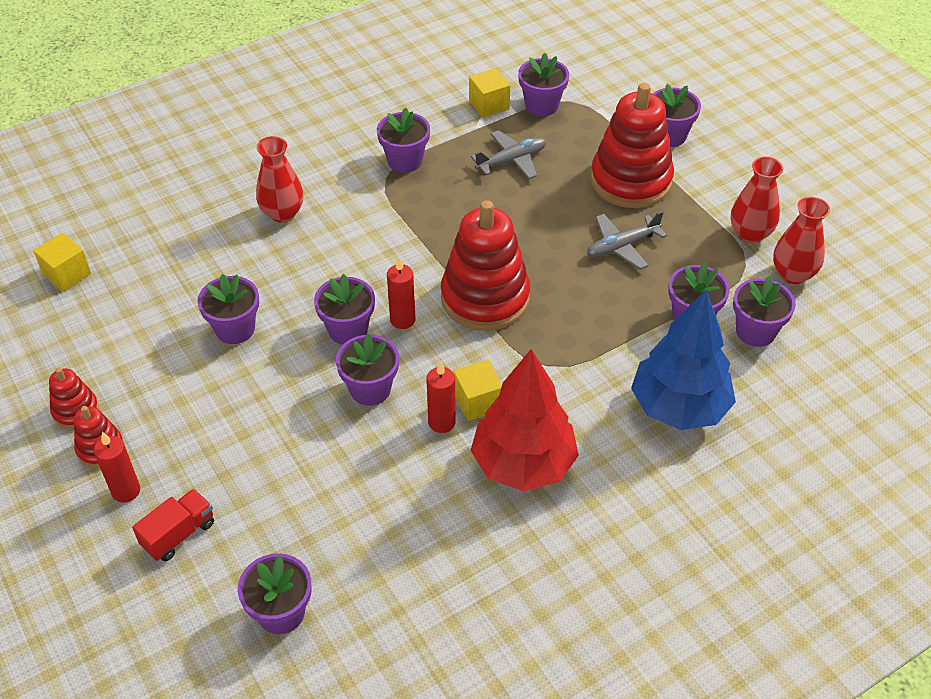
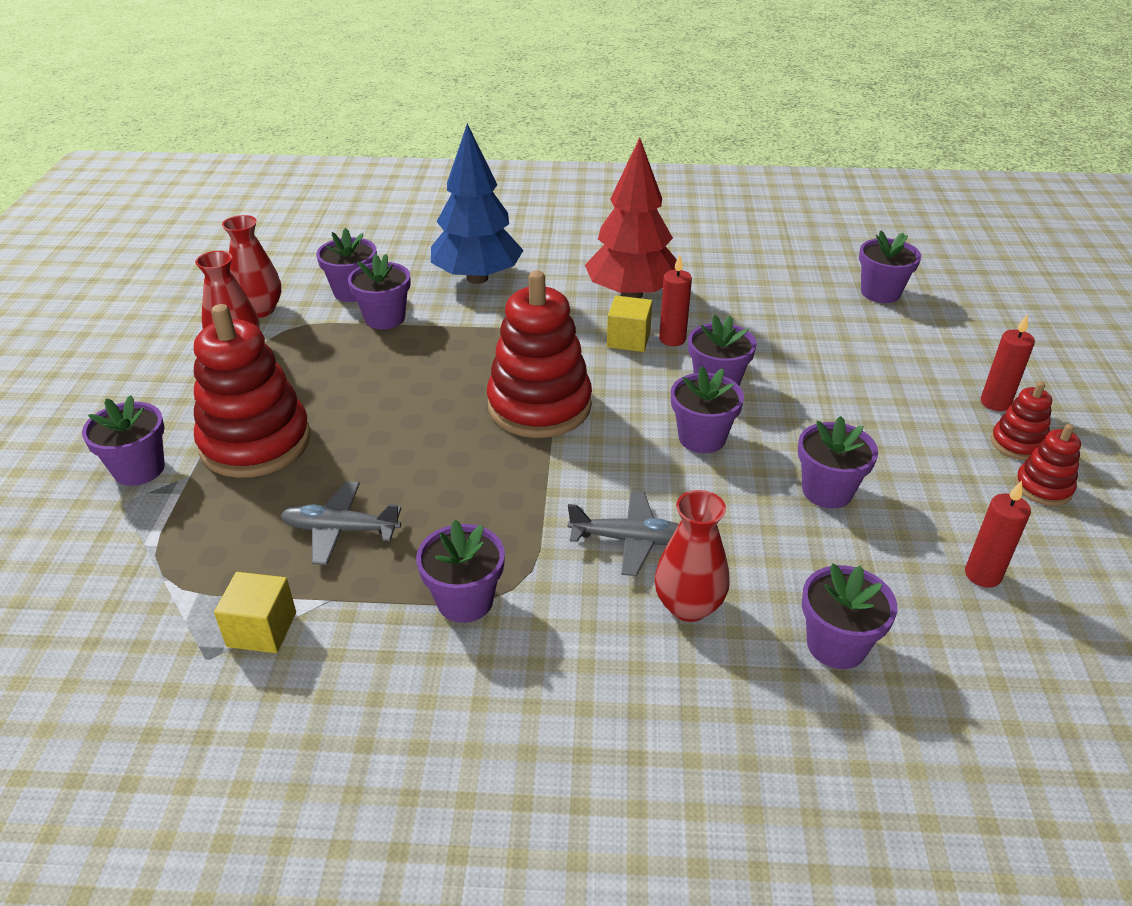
camera: 145 degrees left, 10 degrees down
yellow cube [33,233,91,292] -> none
red truck [132,489,214,561] -> none
red candle [387,258,416,329] -> red candle moved to [965,481,1031,588]
purple flower pot [518,53,569,116] -> purple flower pot moved to [802,563,897,669]
grey plane [587,211,667,270] -> grey plane moved to [568,491,679,576]

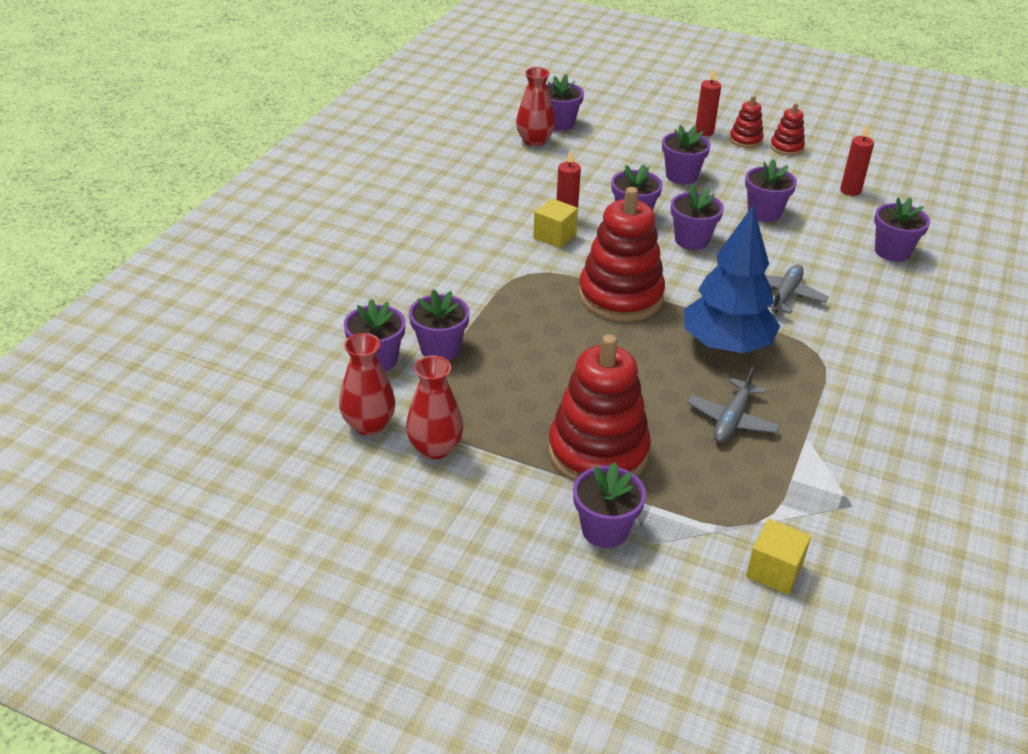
camera: 70 degrees left, 0 degrees up
yellow cube [214,572,296,653] -> yellow cube moved to [746,519,811,594]
purple flower pot [416,520,505,623] -> purple flower pot moved to [662,125,711,184]
blue tree [431,123,523,284] -> blue tree moved to [684,206,780,353]
red tree [585,138,677,298] -> none
red vase [655,490,730,622] -> red vase moved to [516,67,555,147]

